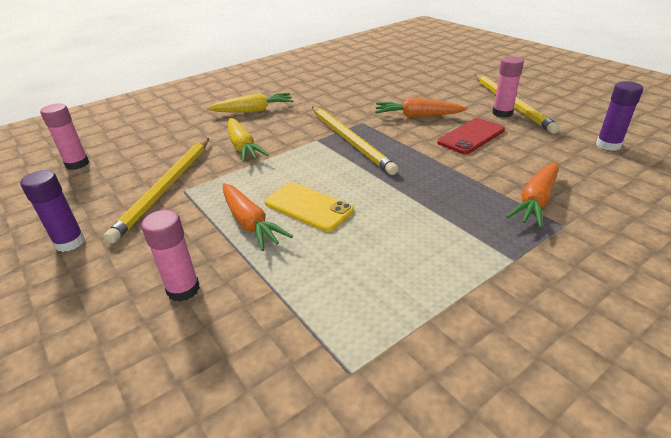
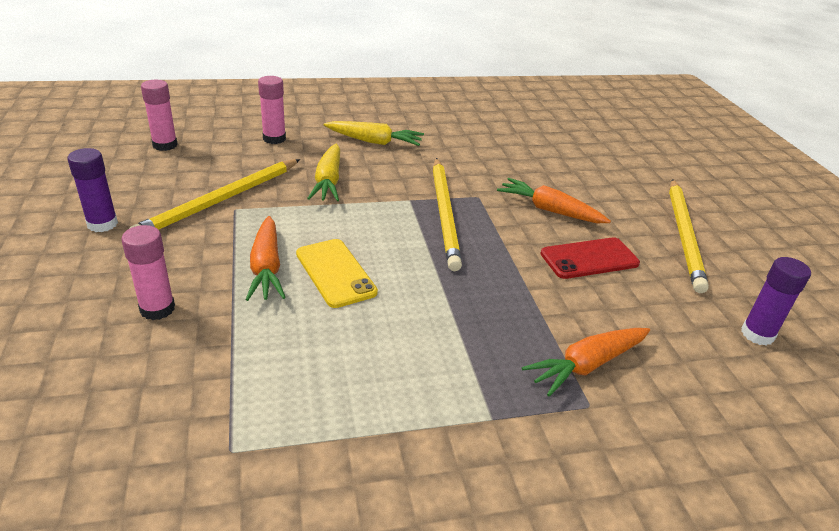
camera: 20 degrees right, 0 degrees up
pink glue stick [492,56,524,118] -> pink glue stick moved to [258,76,286,144]

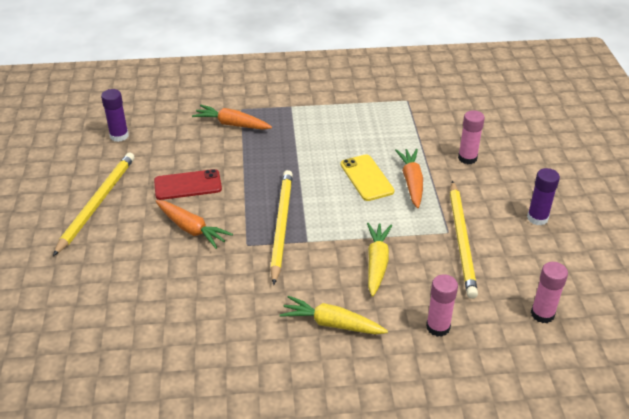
camera: 170 degrees left, 5 degrees up
yellow pencil [129,159,300,230] -> yellow pencil turned 135 degrees clockwise [450,181,478,299]
orange carrot [522,328,650,397] -> orange carrot turned 135 degrees counterclockwise [192,105,272,130]

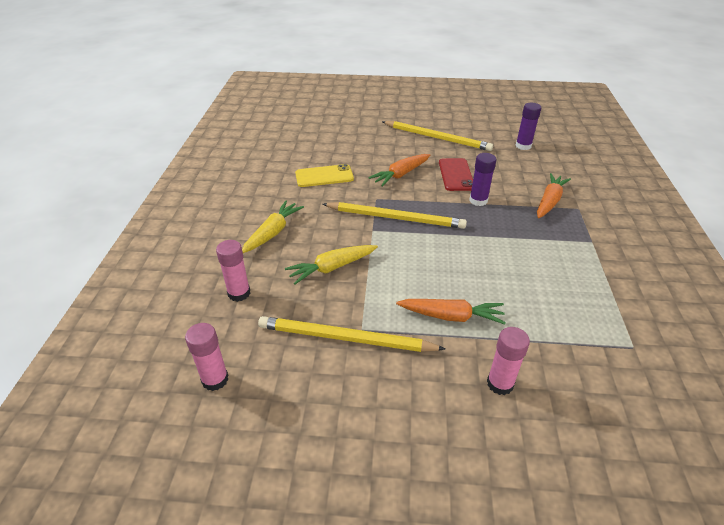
camera: 100 degrees right, 0 degrees up
yellow phone [340,154,394,201] -> yellow phone moved to [295,164,354,187]
yellow carrot [367,223,392,297] -> yellow carrot turned 135 degrees clockwise [285,245,378,285]
purple glue stick [527,168,560,225] -> purple glue stick moved to [469,153,496,206]

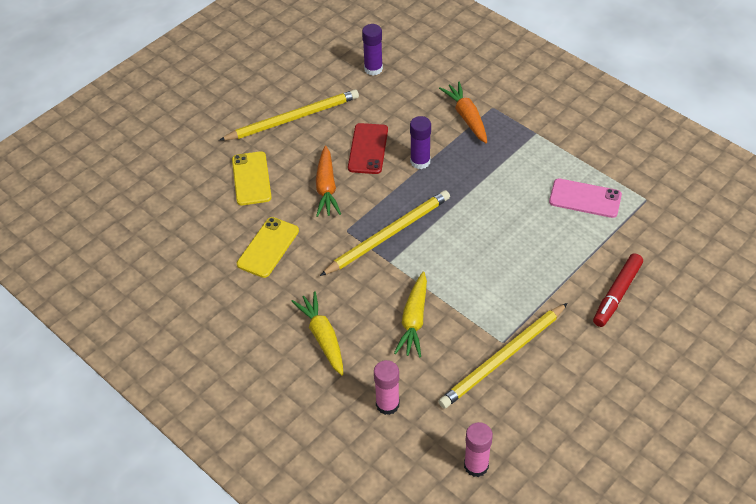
camera: 50 degrees left, 10 degrees up
orange carrot [396,299,506,325] -> none
red phone [439,158,473,191] -> red phone turned 60 degrees clockwise [348,123,388,174]
pink glue stick [487,327,530,395] -> red marker [593,253,643,327]
none -> yellow phone [232,151,272,205]
none -> pink phone [549,178,622,218]

